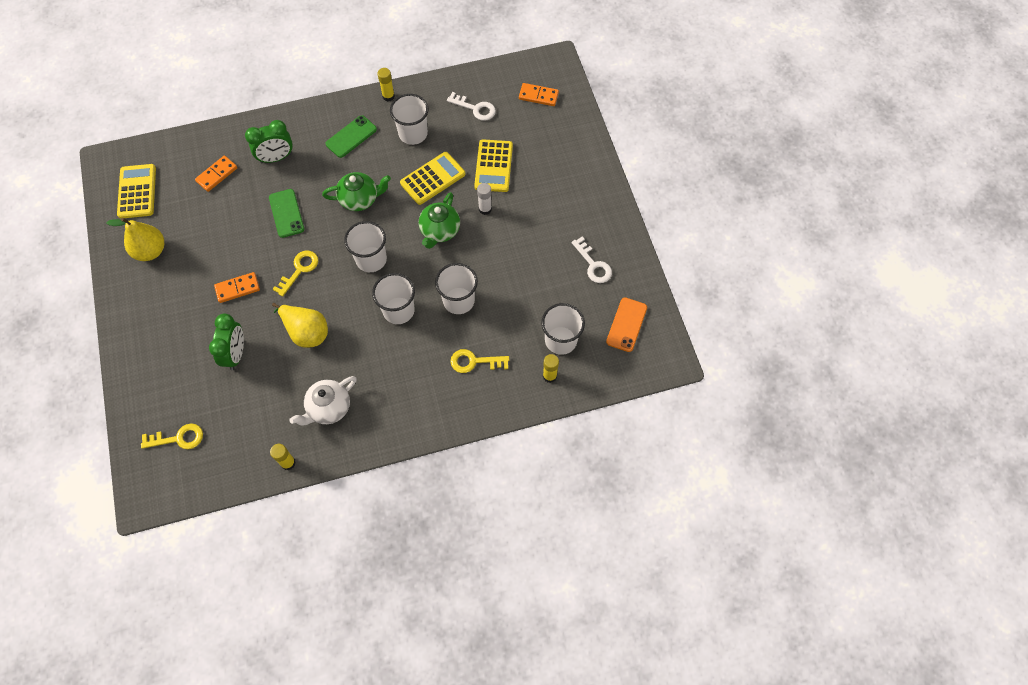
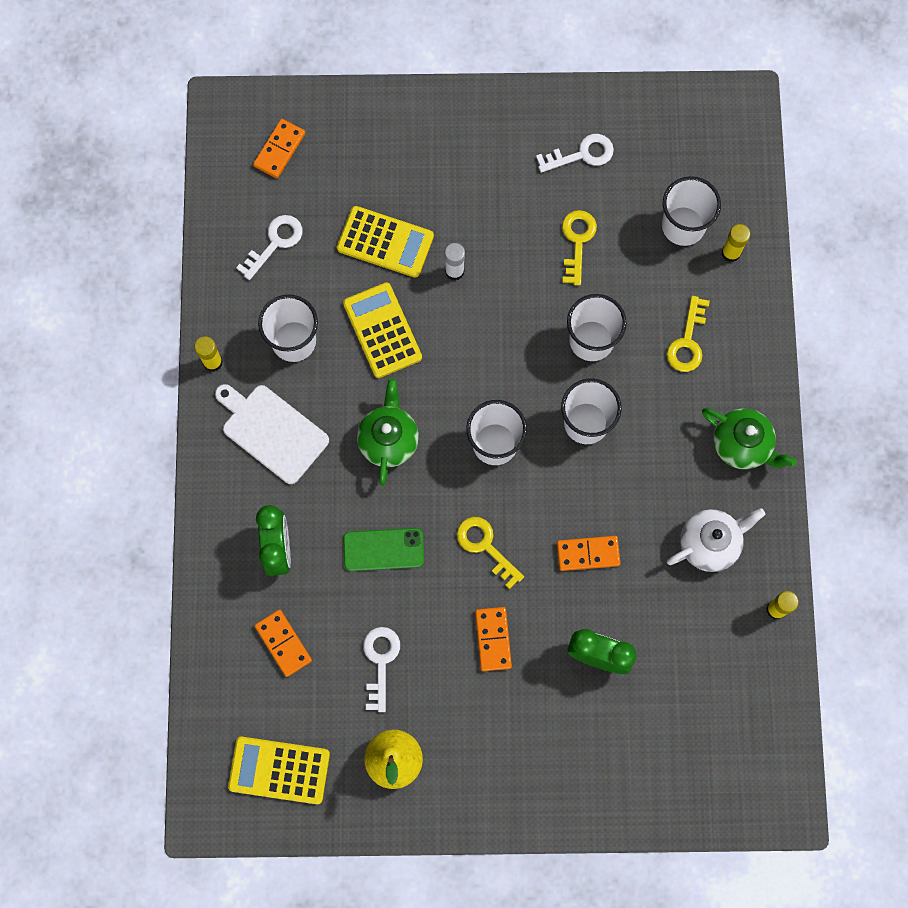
camera: 75 degrees left, 10 degrees up
yellow key [141,424,203,449] -> yellow key moved to [562,210,597,285]
yellow pear [272,303,328,348] -> orange domino [557,536,620,571]
white teapot [289,376,357,426] -> white teapot turned 90 degrees counterclockwise [667,508,765,572]
green phone [325,115,377,158] -> white cutting board [215,384,329,484]
green teapot [419,192,460,249] -> green teapot moved to [702,408,797,470]
orange phone [606,297,647,352] -> none
none -> white key [363,627,400,712]

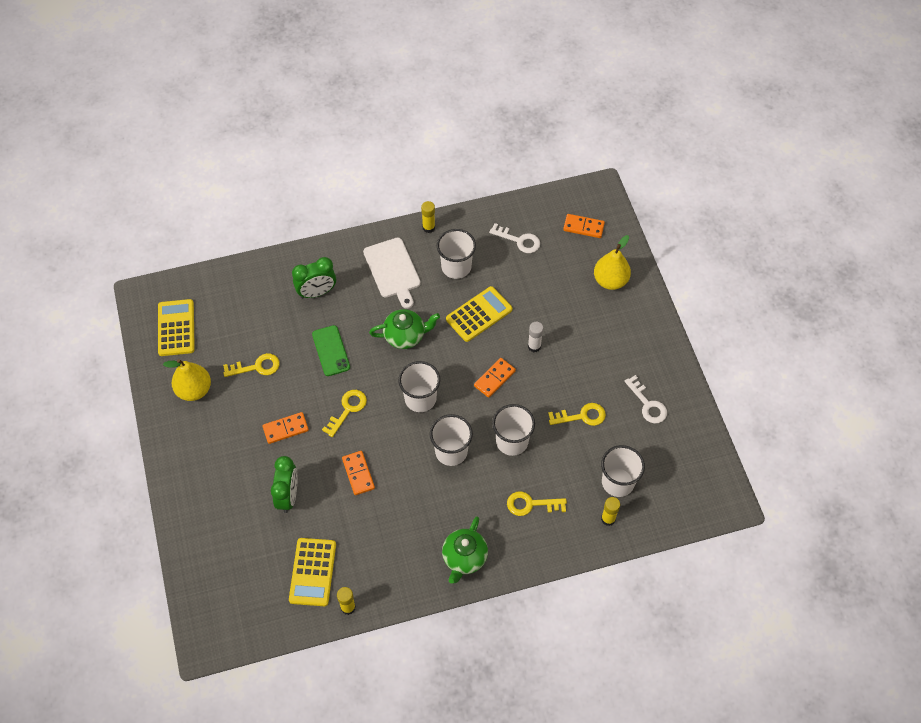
camera: 75 degrees right, 15 degrees down
white cutting board [215,384,329,484] -> white cutting board turned 135 degrees clockwise [363,238,421,309]
orange domino [255,609,312,677] -> orange domino moved to [474,358,516,398]
yellow calculator [337,206,434,278] -> yellow calculator moved to [289,538,336,606]
white key [363,627,400,712] -> yellow key [223,353,280,377]
white teapot [667,508,765,572] -> none
none -> yellow pear [594,235,631,290]

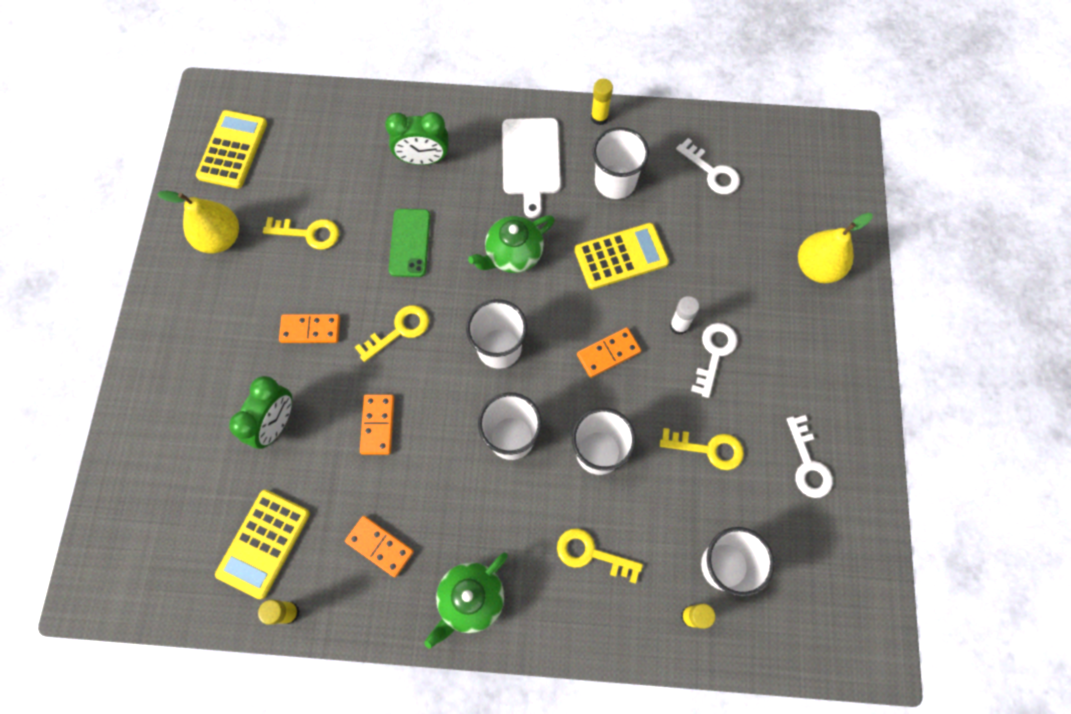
camera: 20 degrees right, 10 degrees up
green teapot [369,309,440,349] -> green teapot turned 135 degrees clockwise [468,215,555,273]
orange domino [563,214,605,238] -> orange domino moved to [345,516,414,577]
none -> white key [691,323,738,398]

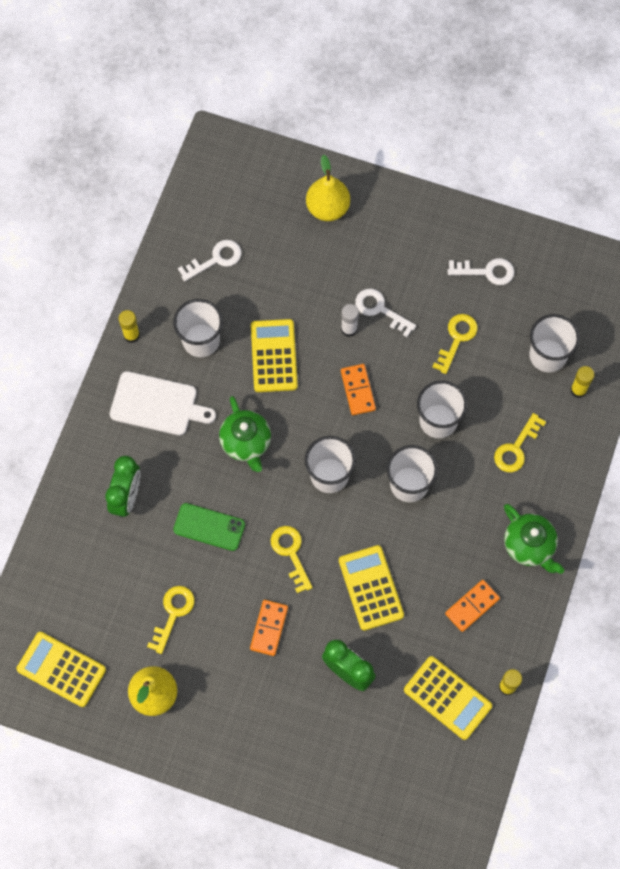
camera: 75 degrees left, 0 degrees up
orange domino [360,394,394,455] -> yellow calculator [339,545,404,631]

